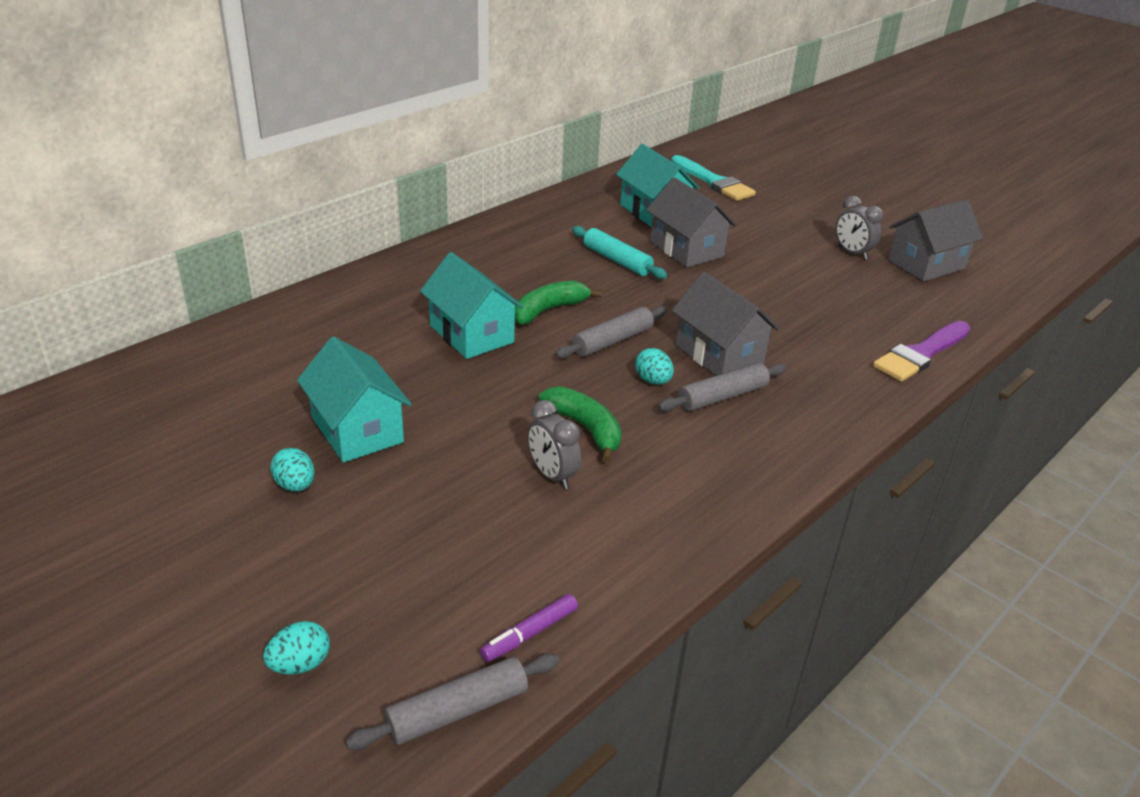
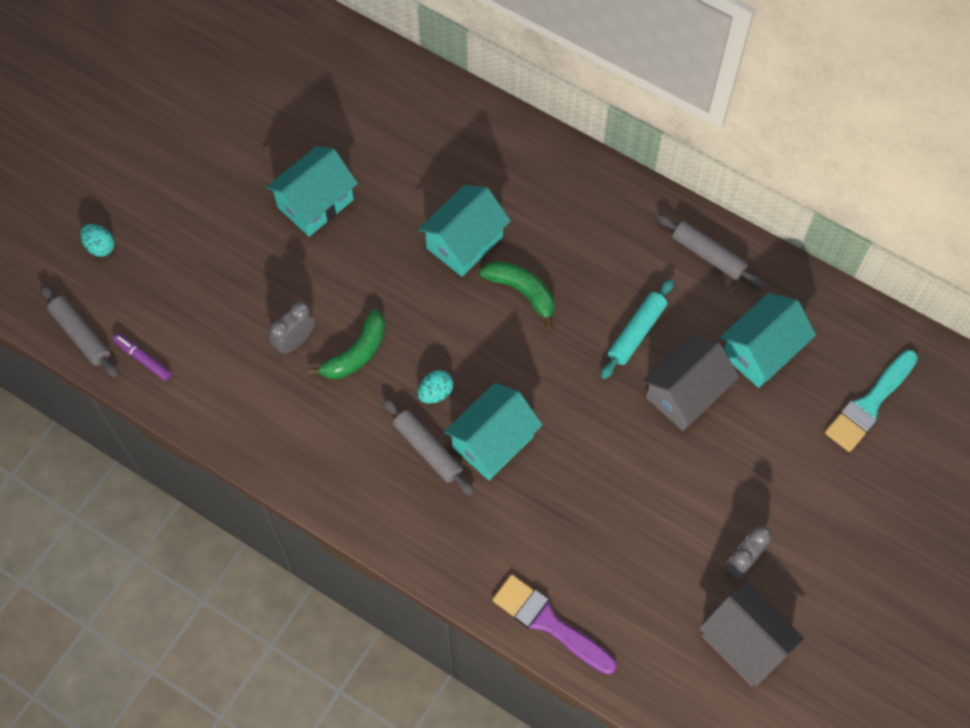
camera: 80 degrees right, 30 degrees up
turquoise egg [270,448,314,492] -> none
grey rolling pin [555,306,667,359] -> grey rolling pin moved to [657,214,764,288]
grey house [672,272,780,376] -> turquoise house [444,383,542,480]

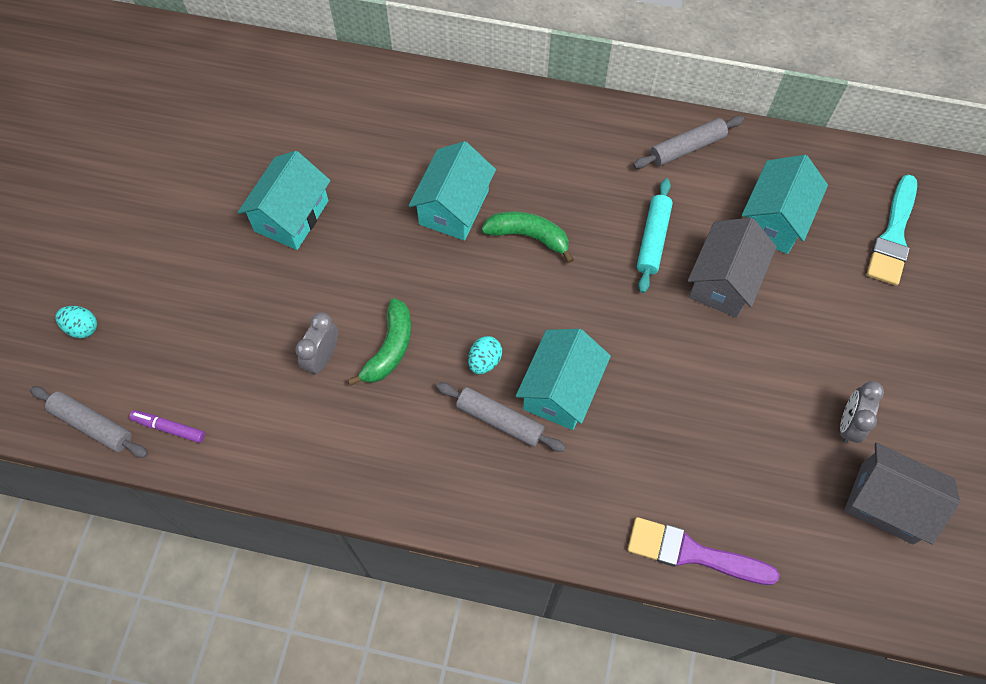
camera: 20 degrees left, 0 degrees up
grey rolling pin [657,214,764,288] -> grey rolling pin turned 45 degrees counterclockwise [633,116,744,169]

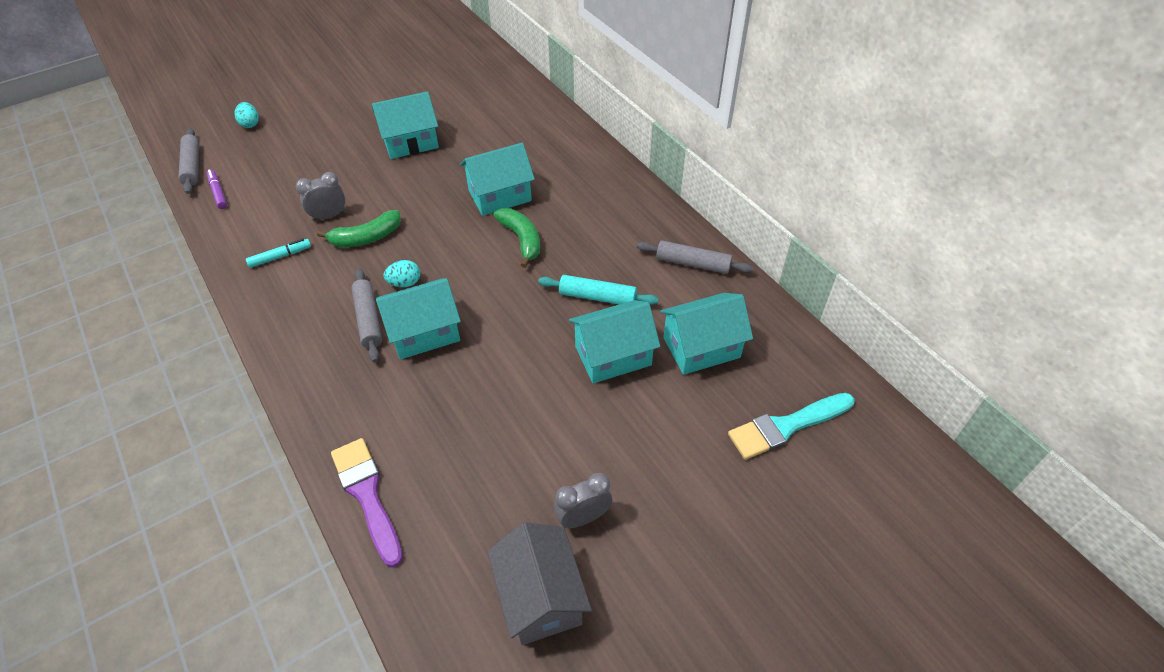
camera: 45 degrees right, 15 degrees down
turquoise rolling pin [637,179,673,293] -> turquoise rolling pin turned 45 degrees clockwise [538,275,659,305]
grey house [688,218,777,318] -> turquoise house [569,300,660,384]
none -> turquoise marker [246,239,311,268]

